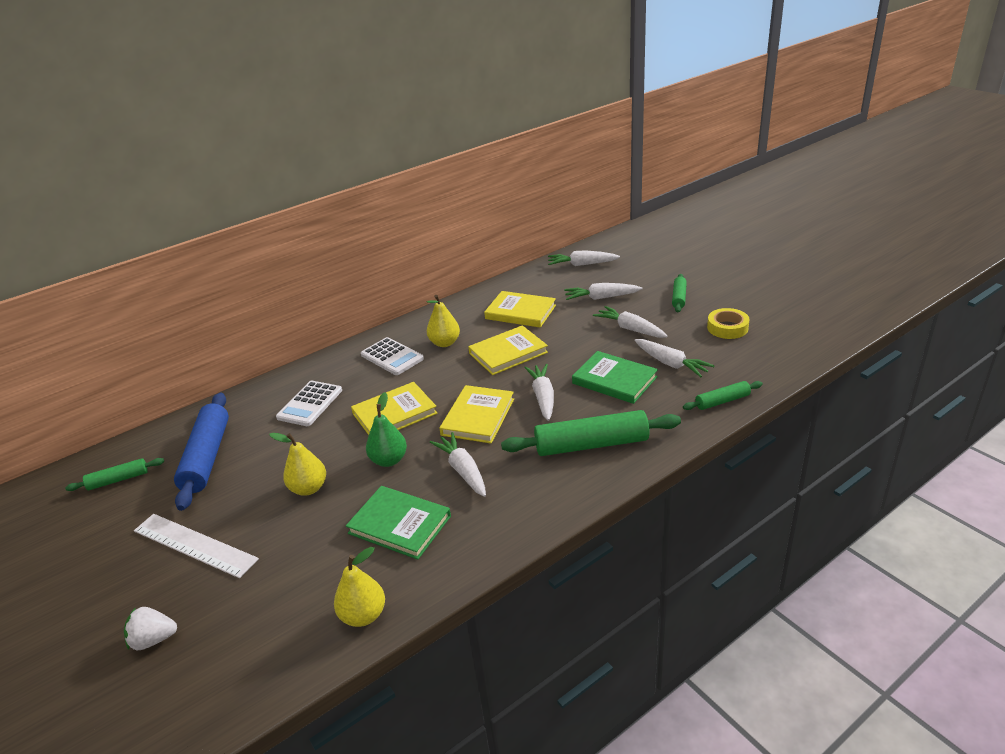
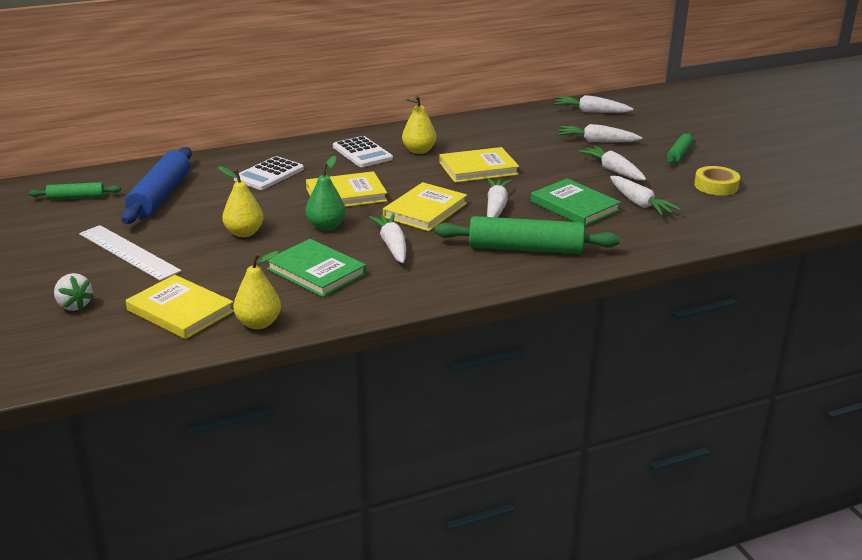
camera: 10 degrees right, 5 degrees down
white strawberry [124,607,177,650] -> white strawberry turned 135 degrees counterclockwise [54,273,94,311]
yellow book [484,291,556,328] -> yellow book moved to [126,275,234,339]
green rolling pin [683,381,763,410] -> none

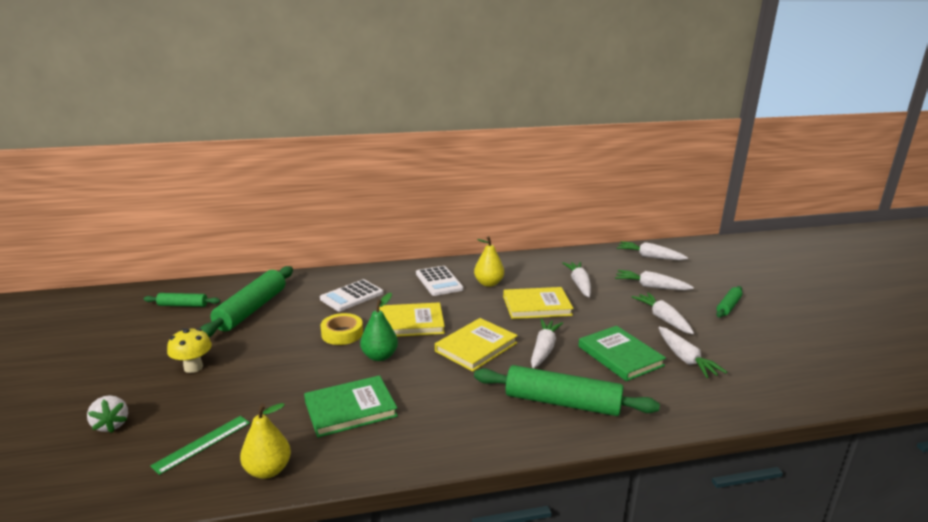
camera: 10 degrees right, 5 degrees down
white ruler [79,225,181,281] -> yellow mushroom [167,328,212,373]
blue rolling pin [121,147,192,224] -> green rolling pin [200,266,293,337]
yellow book [126,275,234,339] -> green ruler [150,416,250,475]
yellow pear [218,166,264,237] -> none
green book [267,239,366,297] -> green book turned 75 degrees counterclockwise [304,375,398,438]
white carrot [369,213,406,263] -> white carrot moved to [563,262,591,297]
yellow tape [694,166,740,195] -> yellow tape moved to [320,313,363,345]

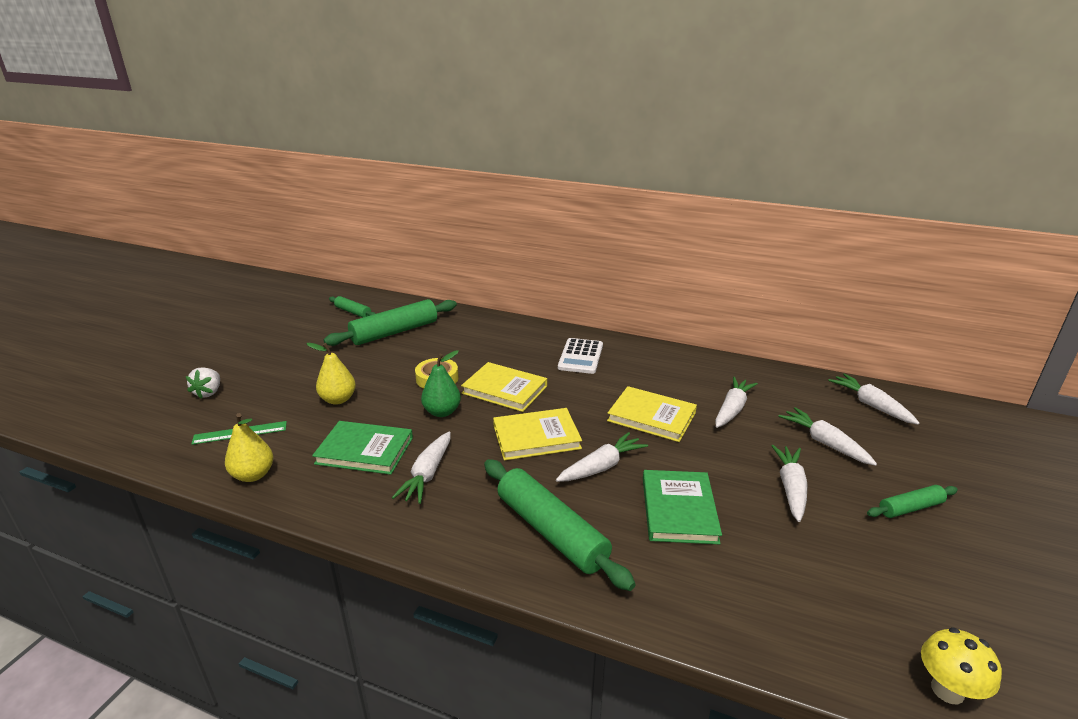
camera: 35 degrees right, 5 degrees up
yellow mushroom [167,328,212,373] -> yellow mushroom moved to [921,627,1002,705]
white calculator [320,279,383,311] -> none
yellow pear [474,236,504,287] -> yellow pear moved to [306,343,356,405]
white carrot [658,327,727,378] -> white carrot moved to [392,432,451,504]

